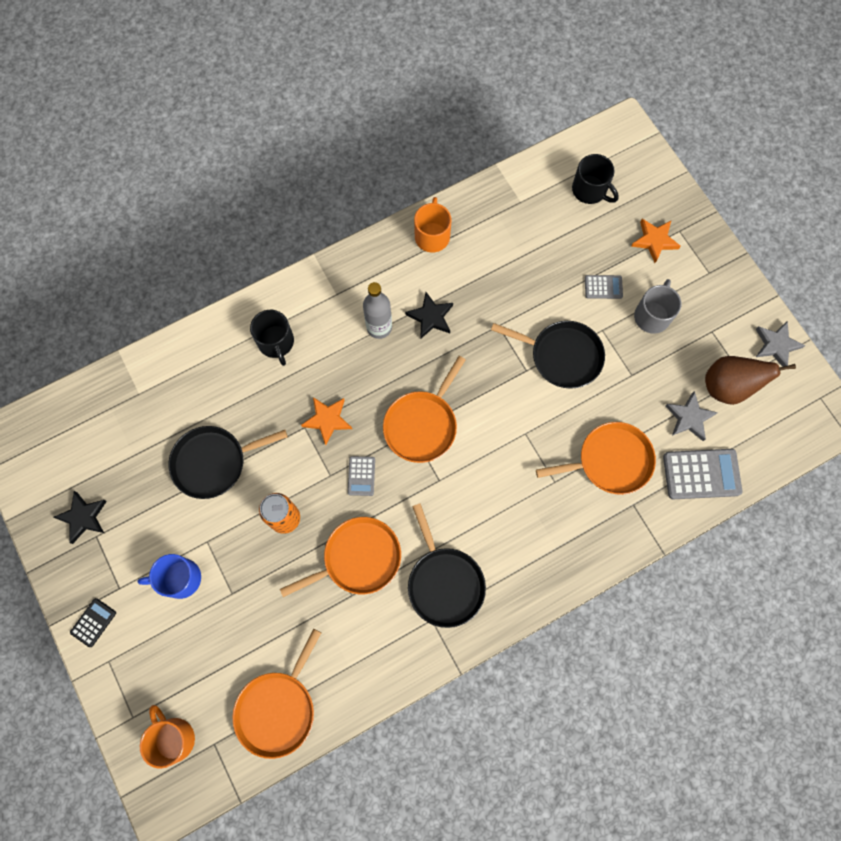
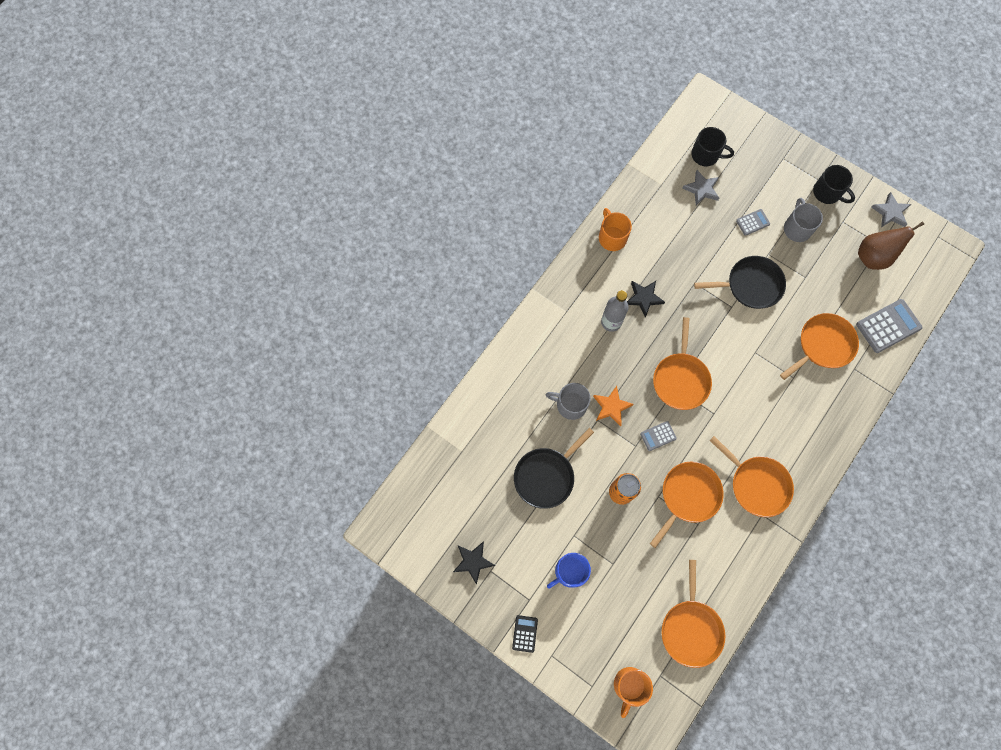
camera: 25 degrees left, 0 degrees up
orange mug [140,705,195,769] -> orange mug turned 105 degrees counterclockwise [614,667,653,718]
black mug [250,310,294,366] -> black mug moved to [813,165,855,204]
grey calculator [348,456,375,496] -> grey calculator turned 90 degrees clockwise [640,421,677,451]
black pan [408,503,486,628] -> orange pan [710,436,794,517]
orange star [631,219,681,263] -> none
grey star [666,391,718,441] -> grey star moved to [682,170,719,206]
none -> grey mug [546,383,591,420]

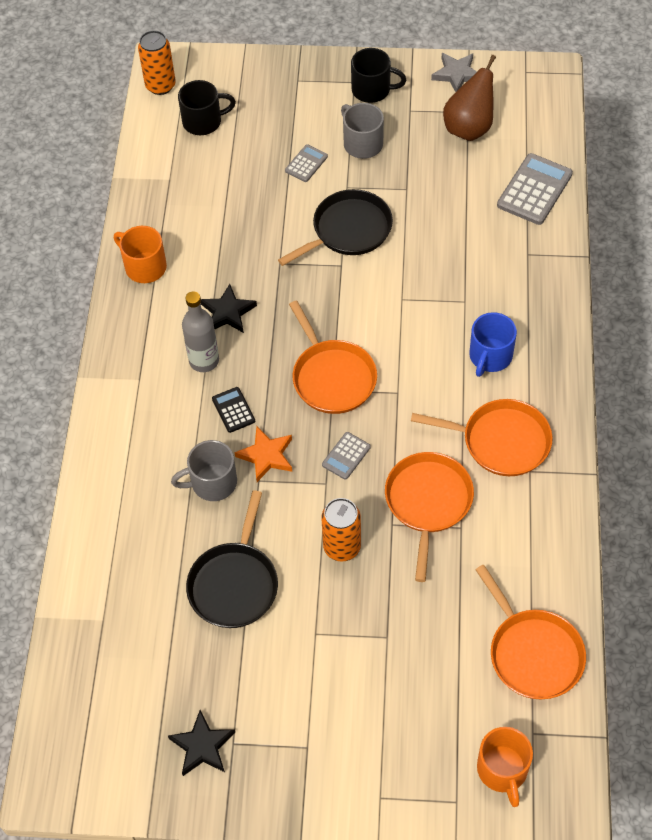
camera: 30 degrees left, 15 degrees down
black calculator [512,615,538,653] -> black calculator moved to [212,387,255,433]
blue mug [547,553,591,588] -> blue mug moved to [469,312,517,377]
grey star [682,170,719,206] -> none
orange pan [780,313,859,380] -> none
none -> orange can [138,30,176,95]

